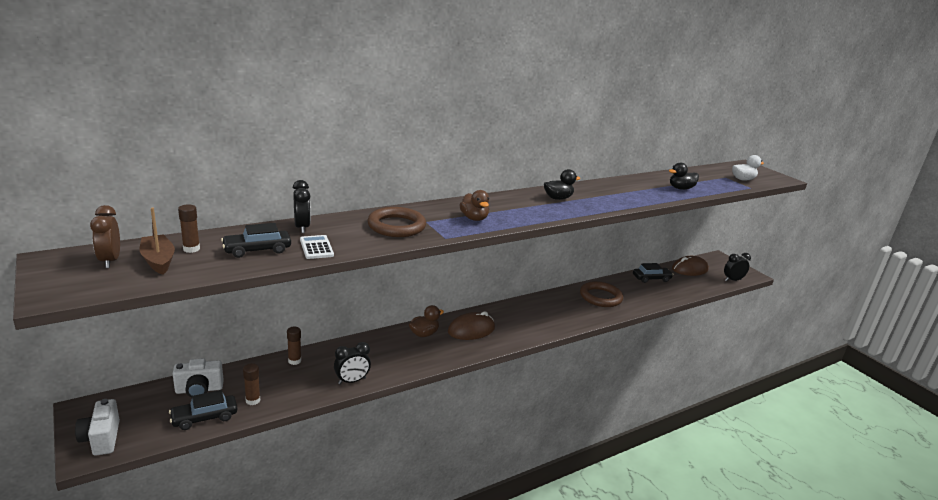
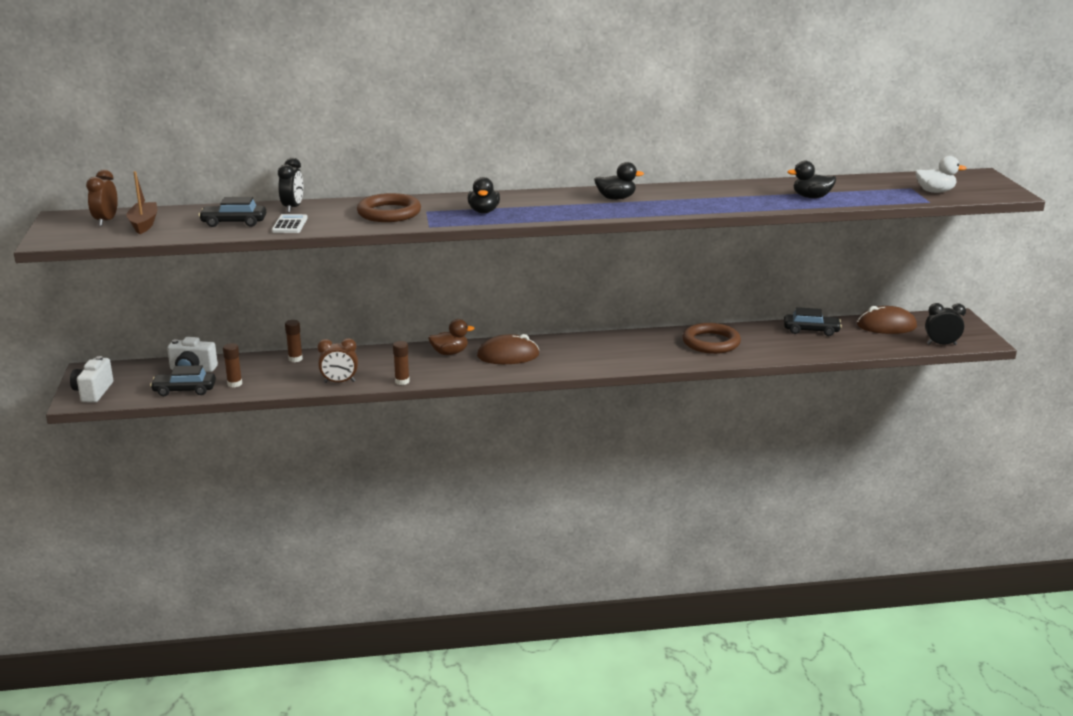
camera: 25 degrees right, 0 degrees up
brown glue stick [178,204,200,253] -> brown glue stick moved to [393,341,410,385]
black clock [334,342,371,384] -> brown clock [317,338,358,383]
brown duck [460,190,489,221] -> black duck [468,177,500,213]

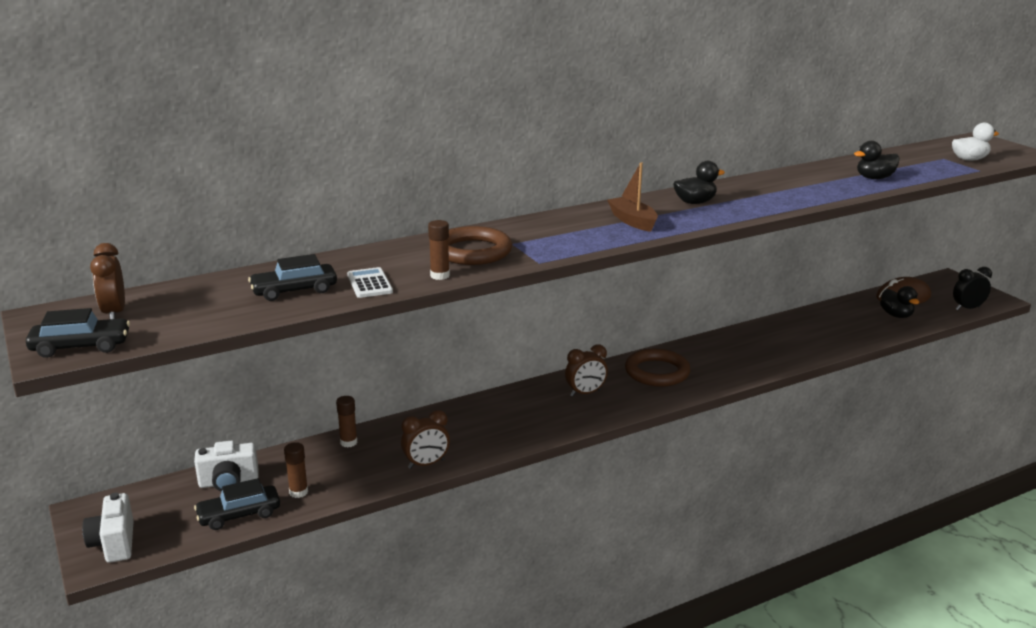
camera: 20 degrees left, 0 degrees up
brown boat [127,171,158,234] -> brown boat moved to [607,162,658,232]
black clock [278,158,303,213] -> none
brown glue stick [393,341,410,385] -> brown glue stick moved to [428,220,450,280]
brown duck [428,319,474,355] -> none
black duck [468,177,500,213] -> black duck moved to [880,286,919,318]
brown mouse [477,334,539,364] -> brown clock [565,344,608,397]
brown ring [682,323,741,354] -> brown ring moved to [625,348,691,387]
black car [784,307,842,336] -> black car moved to [26,308,130,358]

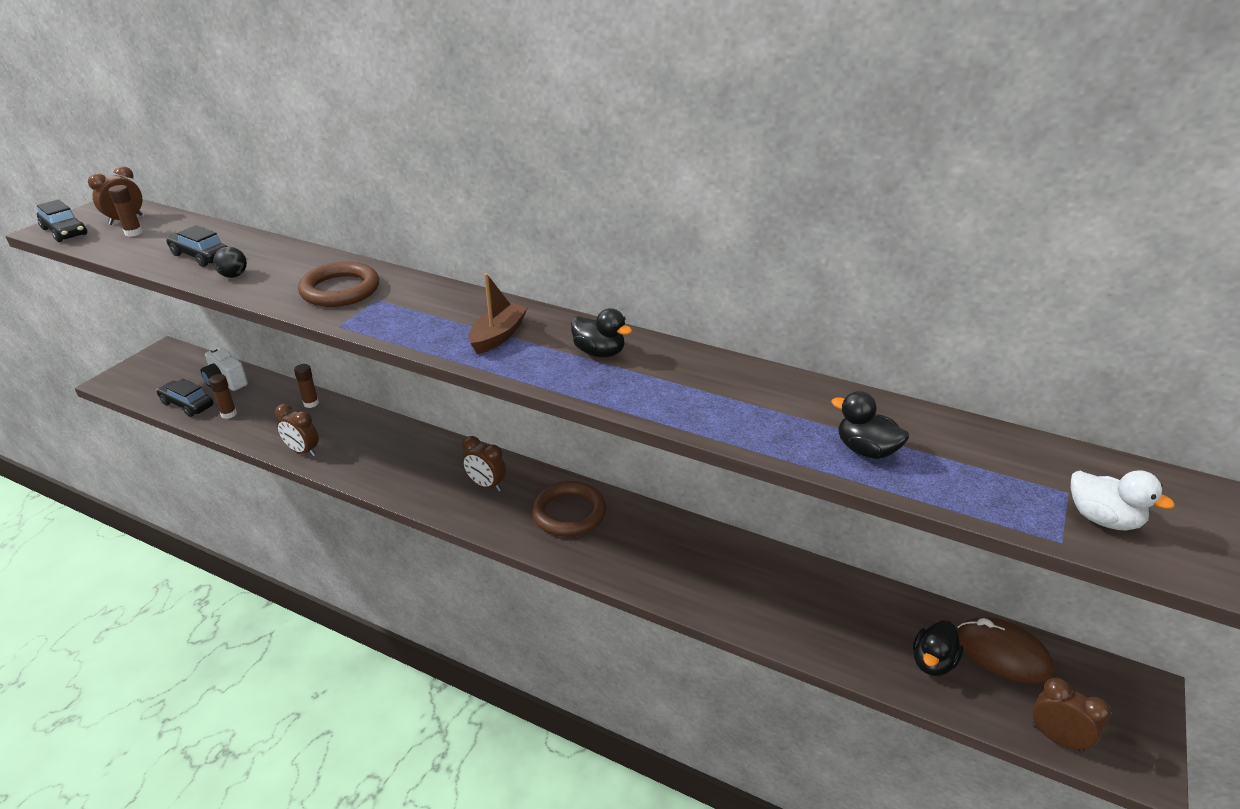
camera: 55 degrees right, 10 degrees up
white camera [83,493,134,563] -> none
white calculator [347,267,393,298] -> black ball [213,247,247,278]
brown glue stick [428,220,450,280] -> brown glue stick moved to [109,185,142,236]
black clock [953,267,992,310] -> brown clock [1032,678,1111,752]

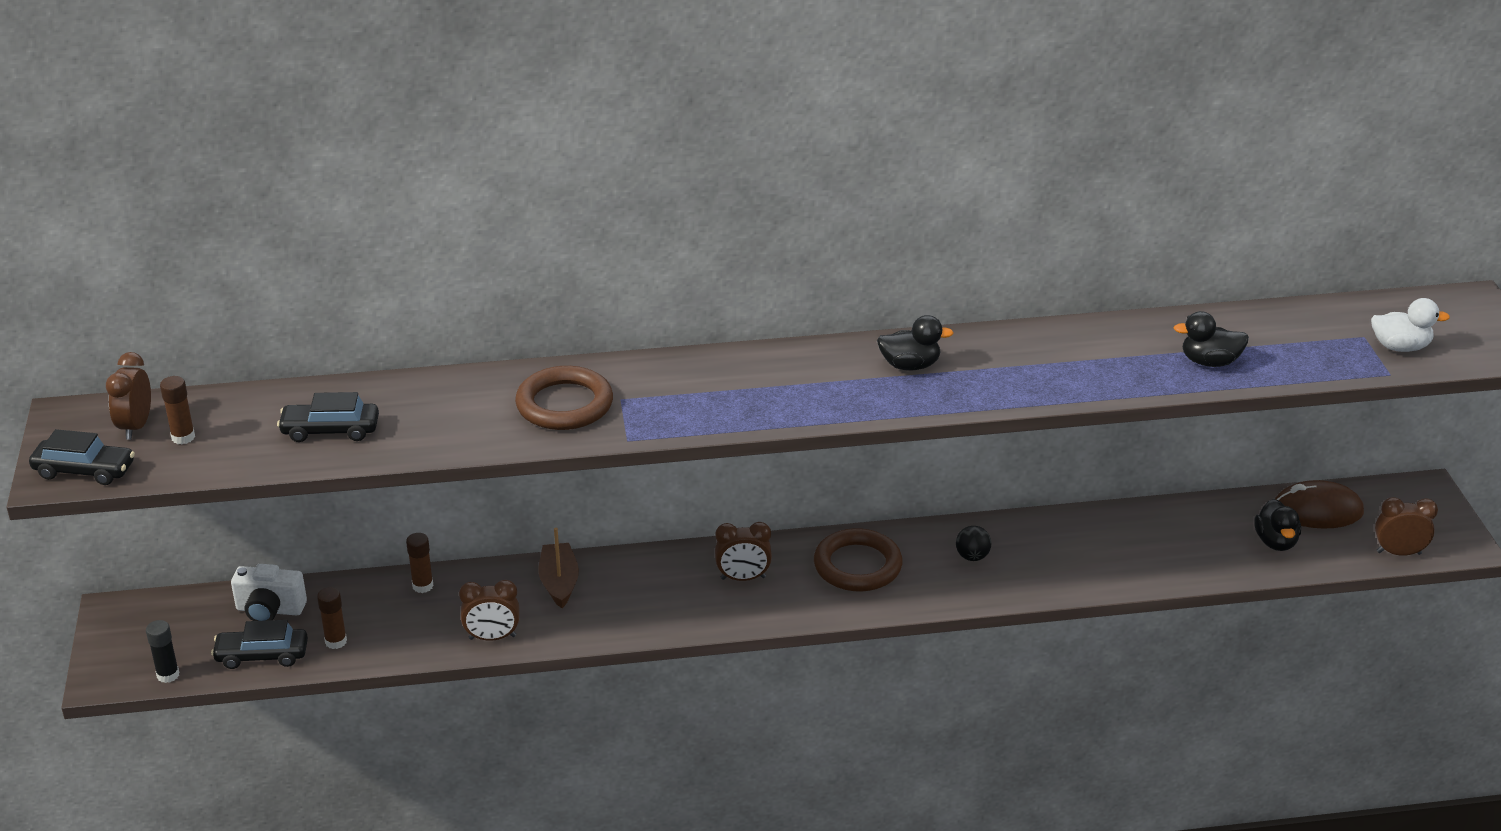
camera: 35 degrees left, 0 degrees up
black ball [213,247,247,278] -> black ball moved to [956,526,991,561]
brown boat [469,273,528,354] -> brown boat moved to [539,528,579,608]
none -> black glue stick [146,620,179,683]

